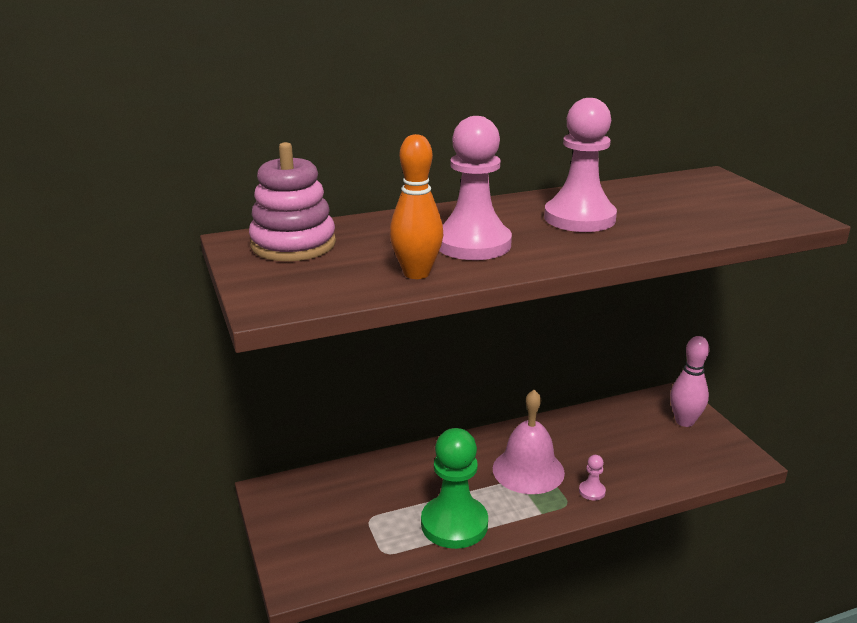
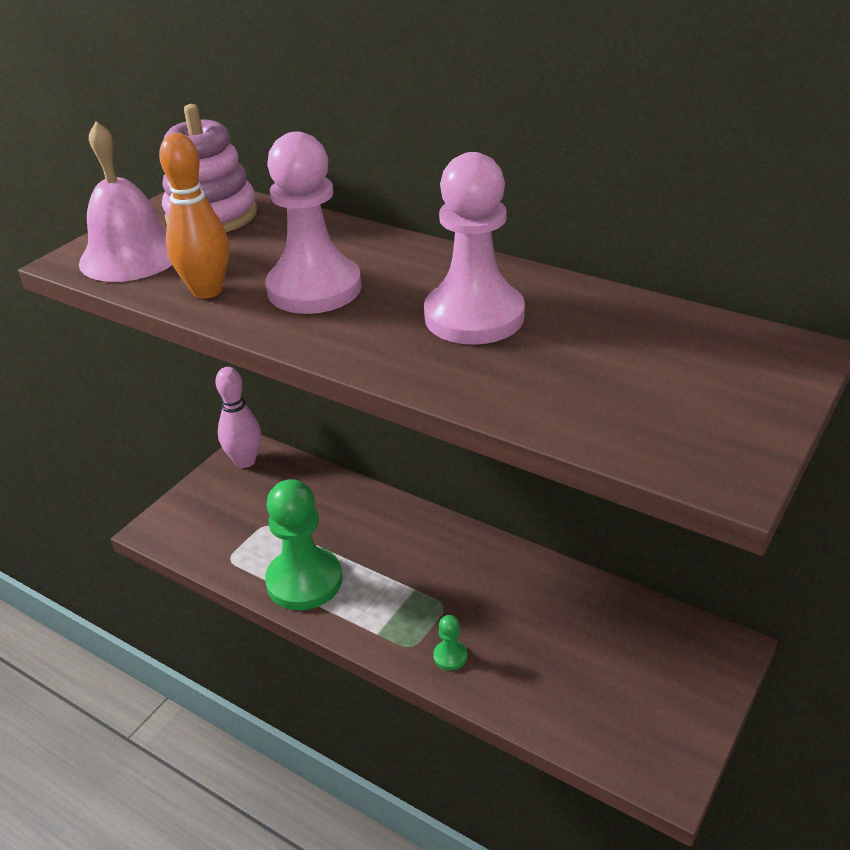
camera: 55 degrees right, 10 degrees up
pink bell [493,389,565,494] -> pink bell moved to [79,121,172,282]
pink pawn [579,455,606,500] -> green pawn [433,615,467,670]
pink bowling pin [670,336,710,427] -> pink bowling pin moved to [215,367,261,468]

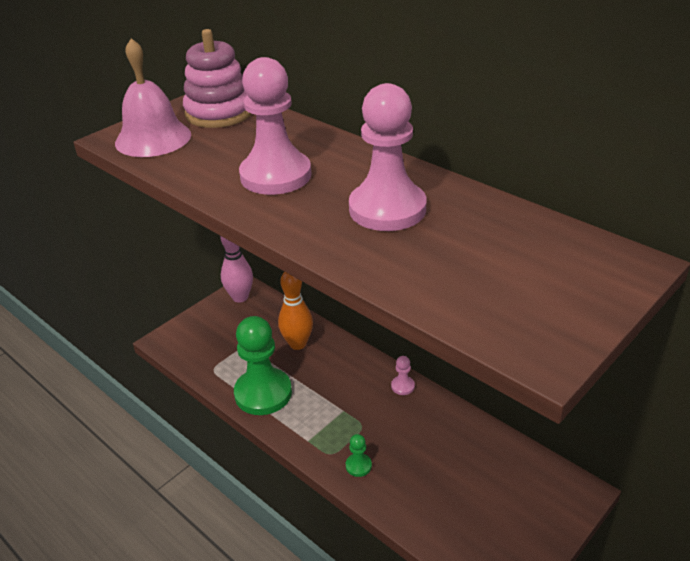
camera: 10 degrees right, 0 degrees up
orange bowling pin [159,133,229,299] -> orange bowling pin moved to [278,272,313,350]
none -> pink pawn [391,356,415,395]

